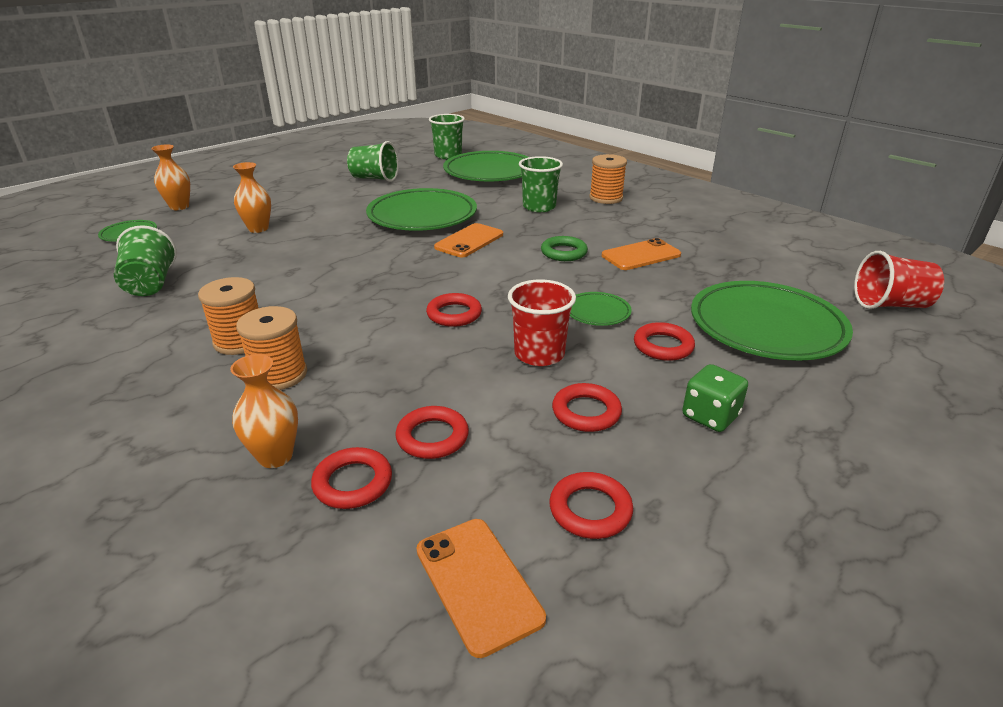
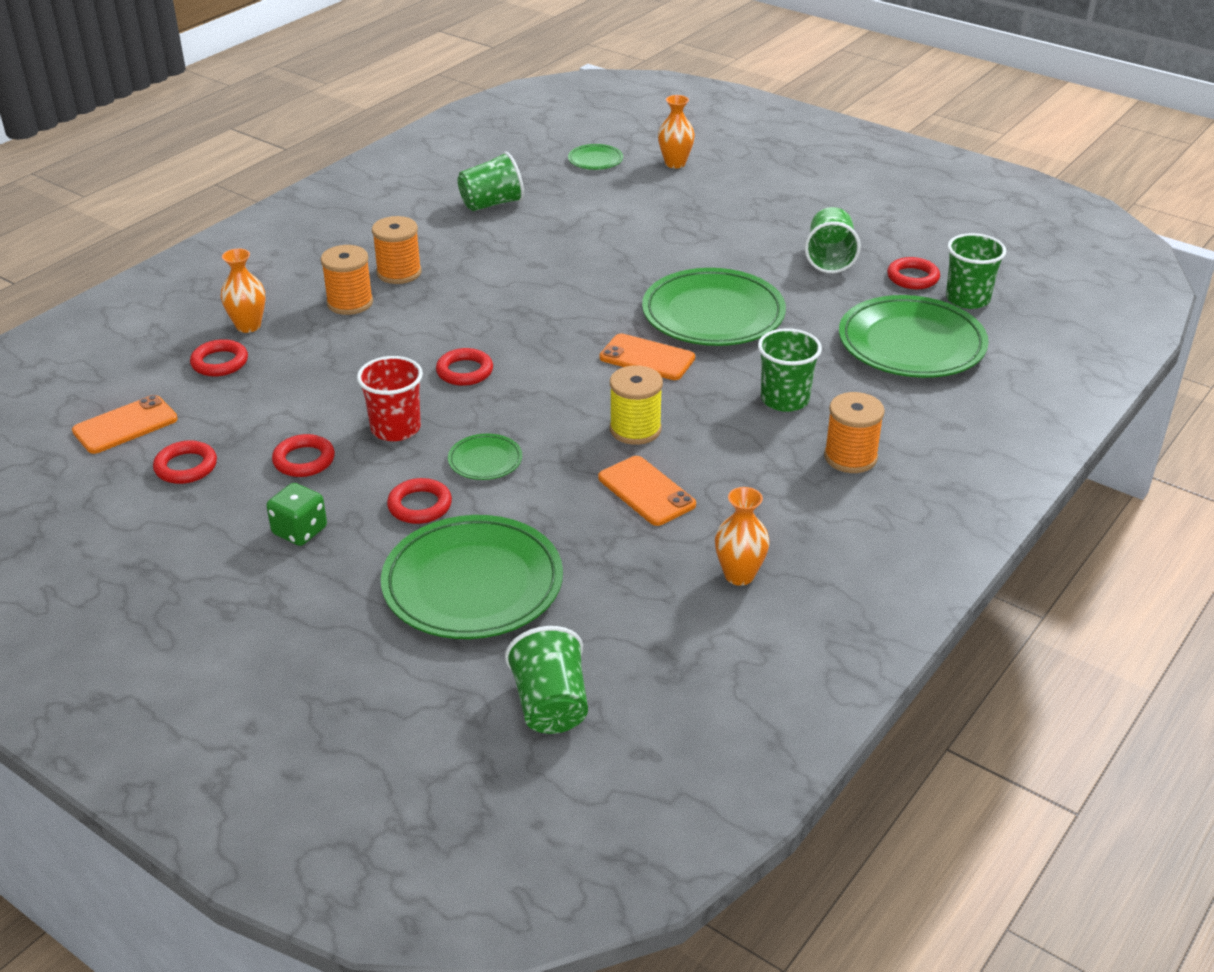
camera: 80 degrees right, 5 degrees up
orange vase [233,162,271,233] -> orange vase moved to [715,487,770,586]
red ring [395,406,469,459] -> red ring moved to [887,257,940,289]
green ring [541,236,588,261] -> yellow spool [610,365,663,445]
red cup [854,251,944,309] -> green cup [505,626,588,734]

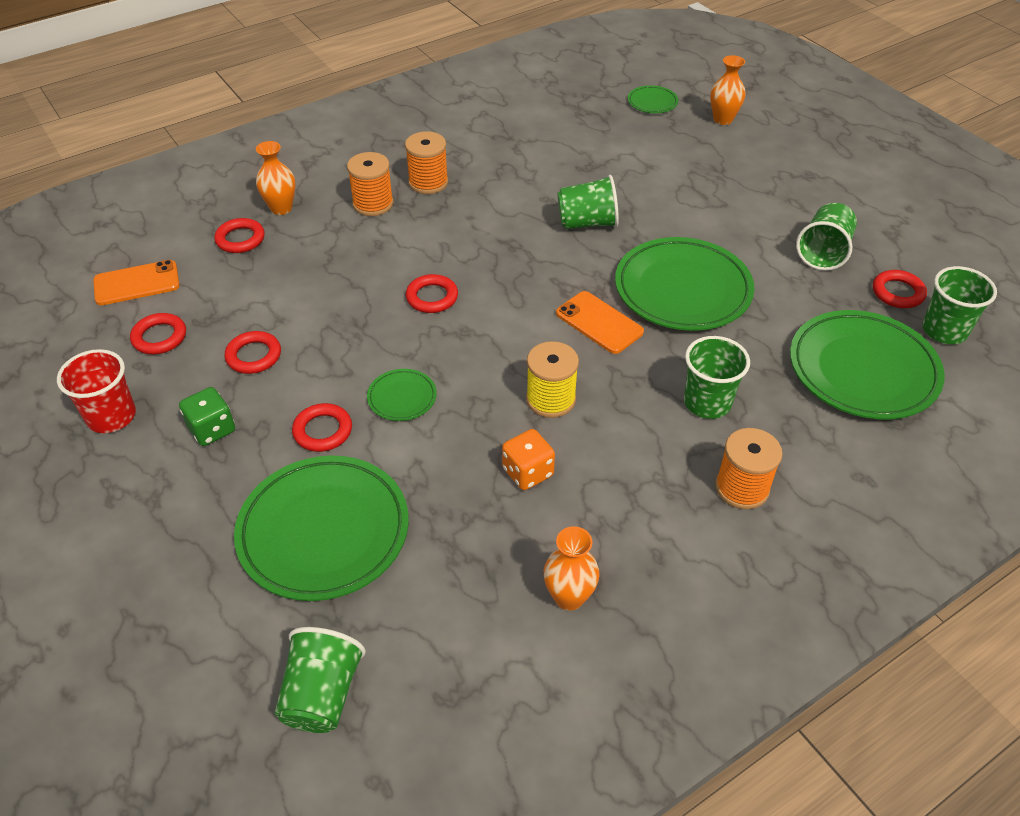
camera: 20 degrees right, 10 degrees up
red cup [357,356,423,441] -> red cup moved to [57,349,136,433]
green cup [458,152,524,211] -> green cup moved to [558,175,619,229]
orange phone [598,456,696,526] -> orange dice [502,429,555,490]

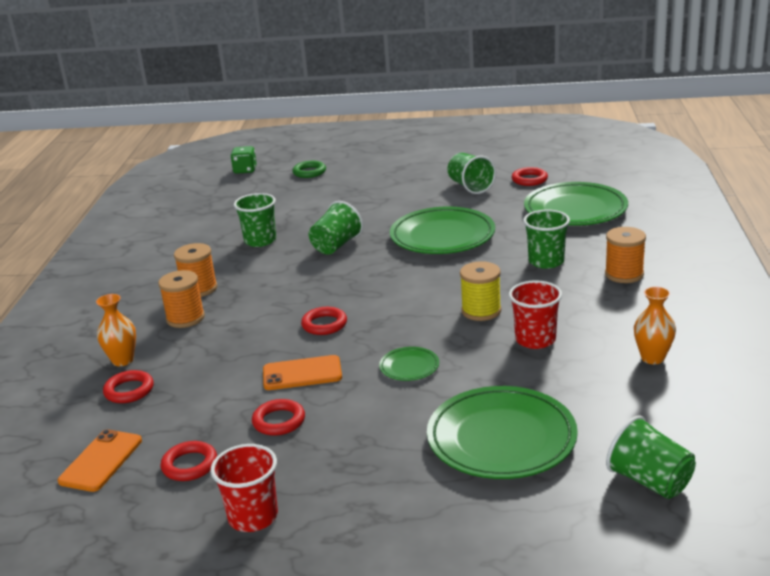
camera: 50 degrees left, 20 degrees down
green dice [179,387,235,446] -> green dice moved to [230,146,257,174]
red ring [292,403,352,452] -> none
orange dice [502,429,555,490] -> red cup [509,280,562,349]
orange phone [556,291,644,354] -> orange phone moved to [263,355,342,390]
green plate [628,85,678,113] -> none
orange vase [710,55,746,125] -> green ring [292,161,326,178]
green cup [922,266,997,344] -> green cup moved to [234,193,276,247]

